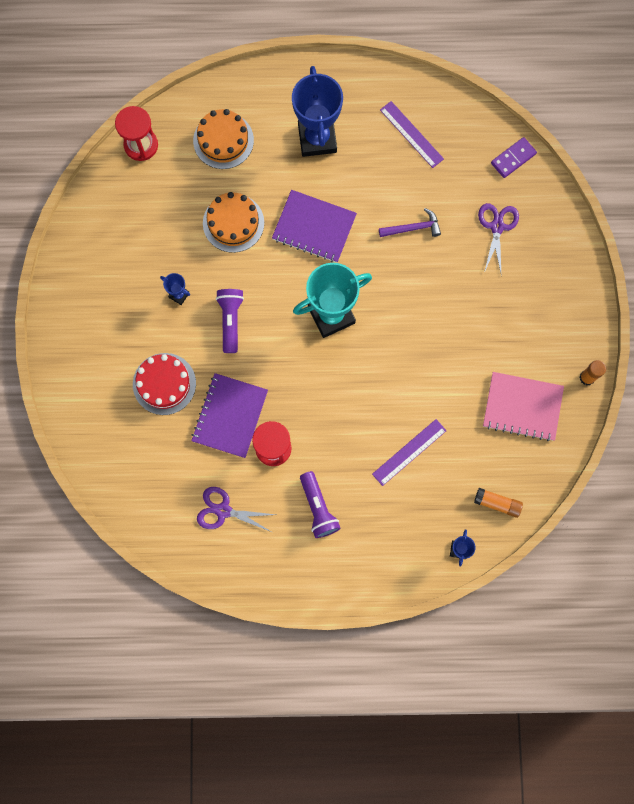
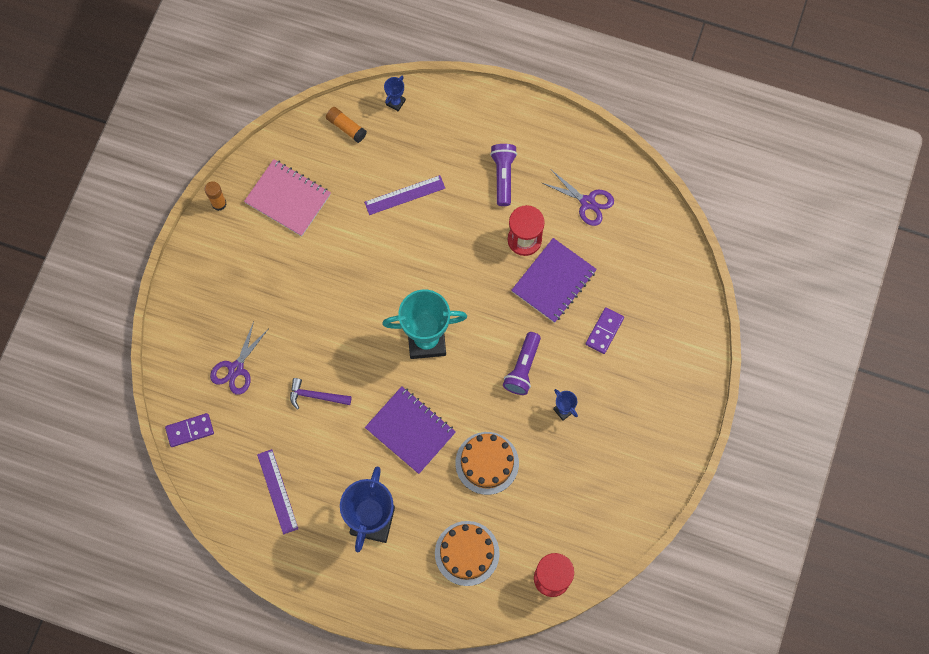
camera: 160 degrees left, 5 degrees down
red cake [133,353,196,415] -> purple domino [586,307,624,354]

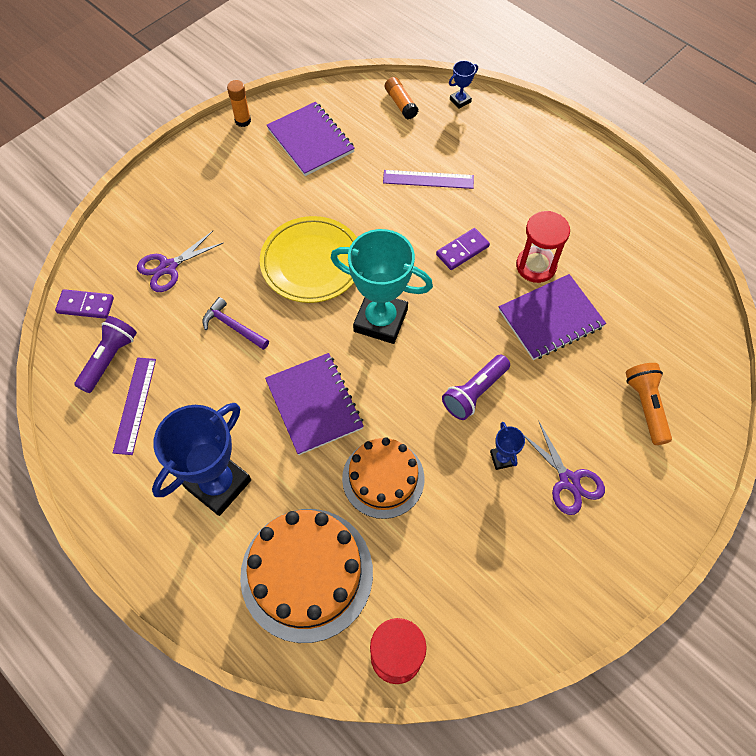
camera: 25 degrees right, 10 degrees down
pink notebook [244,159,331,236] -> purple notebook [266,102,355,176]
orange cake [435,521,500,586] -> orange cake [240,509,373,643], size x1.52
purple flashlight [490,144,517,206] -> purple flashlight moved to [74,316,137,393]
purple scissors [542,171,614,226] -> purple scissors moved to [523,420,605,515]
purple domino [586,307,624,354] -> purple domino moved to [436,228,490,270]
none -> yellow plate [260,216,357,303]
none -> orange flashlight [626,363,672,445]

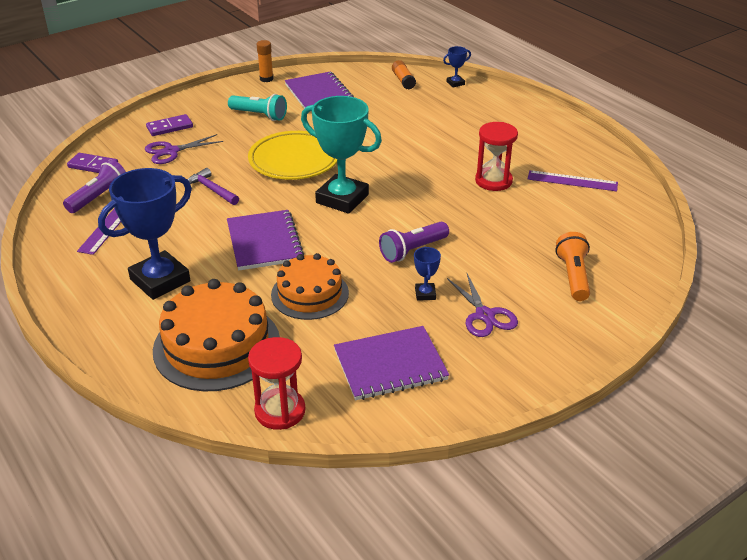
camera: 10 degrees right, 25 degrees down
purple ruler [383,170,474,189] -> purple ruler moved to [528,170,618,191]
purple domino [436,228,490,270] -> purple domino moved to [146,114,193,136]
purple notebook [499,274,606,360] -> purple notebook moved to [334,326,449,400]
none -> turquoise flashlight [228,94,287,121]

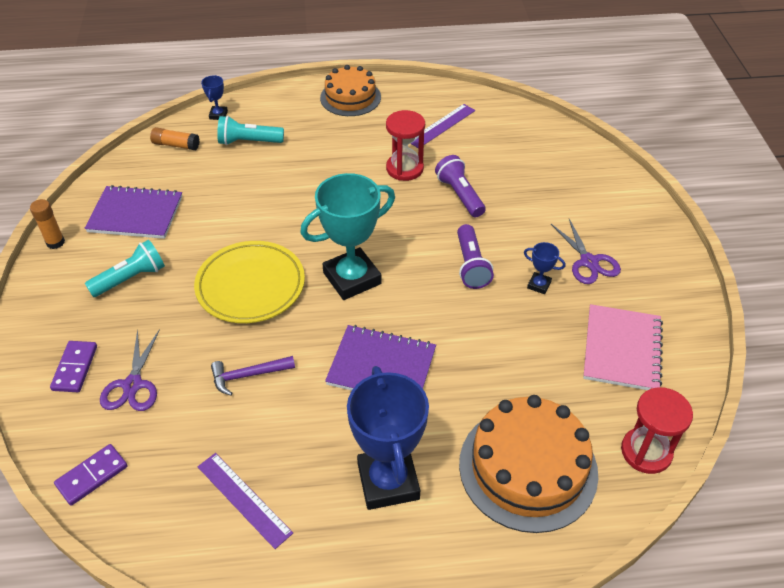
camera: 60 degrees left, 10 degrees up
purple flashlight [63,160,126,213] -> purple flashlight moved to [435,155,485,217]
orange cake [271,253,349,320] -> orange cake moved to [320,65,381,116]
purple notebook [334,326,449,400] -> pink notebook [583,304,663,390]
purple scissors [447,274,518,337] -> purple scissors turned 60 degrees clockwise [551,219,621,284]
orange flashlight [555,232,590,301] -> none
none -> turquoise flashlight [217,116,284,145]

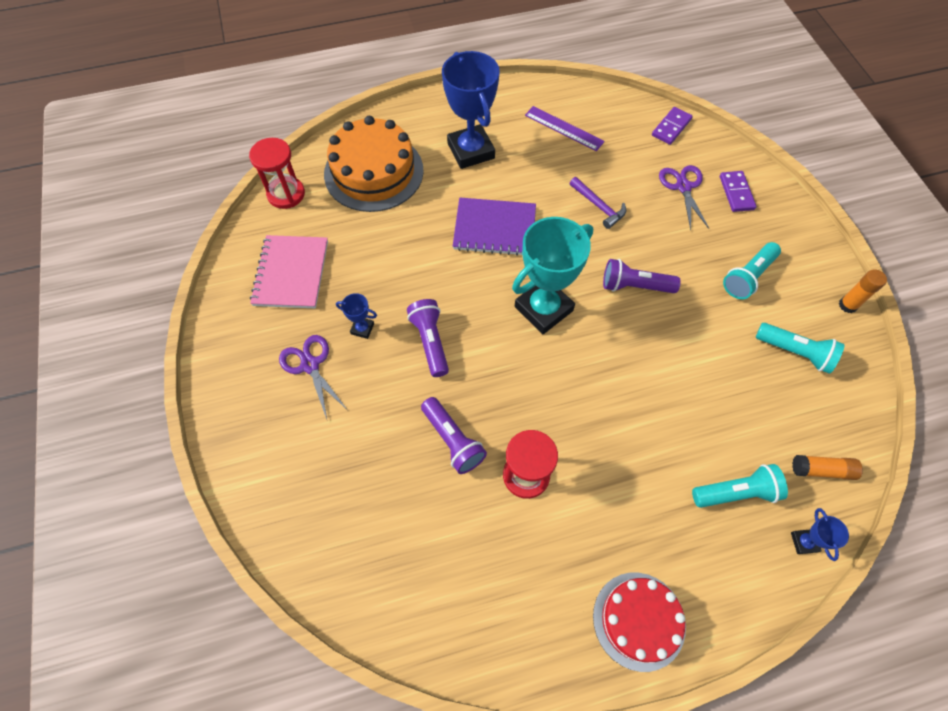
camera: 170 degrees right, 15 degrees up
purple notebook [85,185,182,239] -> turquoise flashlight [756,323,845,374]
yellow plate [194,241,305,323] -> purple flashlight [603,259,681,293]
purple hammer [211,356,295,395] -> purple hammer turned 75 degrees clockwise [569,177,626,229]
orange cake [320,65,381,116] -> red cake [593,573,686,672]
purple ruler [410,104,475,148] -> none

